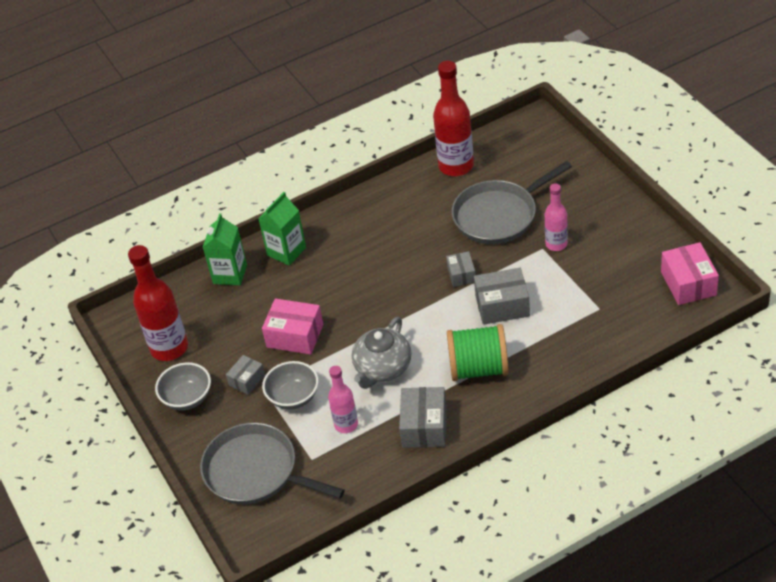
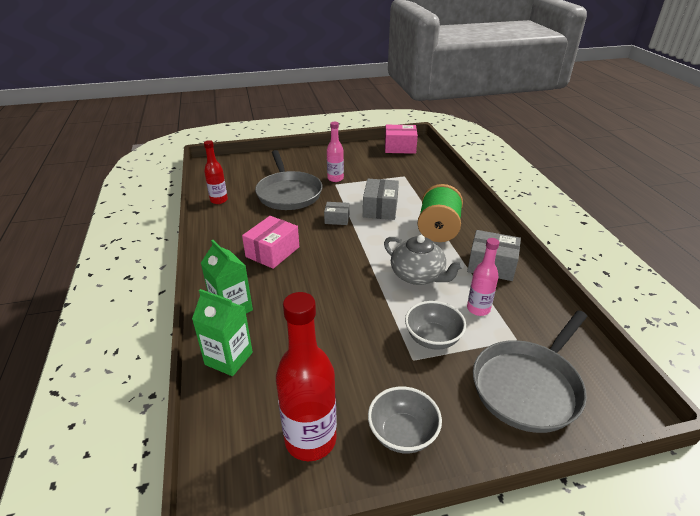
camera: 80 degrees left, 10 degrees down
grey box [226,355,265,395] -> none
pink box [262,299,323,355] -> pink box moved to [242,216,299,269]
red bottle [433,61,474,176] -> red bottle [204,140,228,204], size x0.59

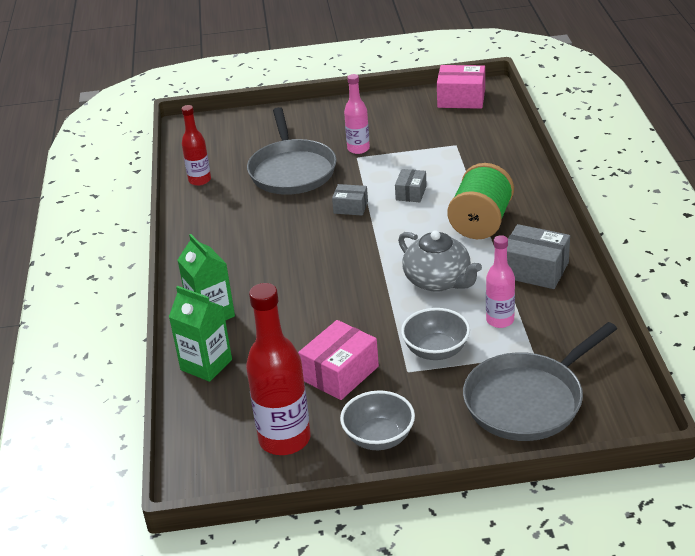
camera: 10 degrees right, 0 degrees up
pink box [242,216,299,269] -> pink box moved to [298,320,379,400]
grey box [363,179,399,220] -> grey box [395,169,427,202], size x0.60

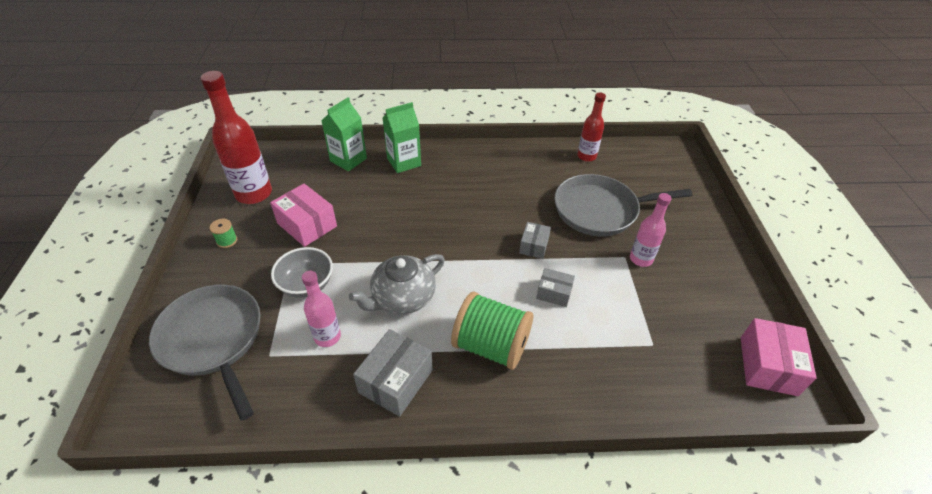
camera: 90 degrees right, 10 degrees up
grey bowl [340,390,415,450] -> green spool [210,219,237,248]

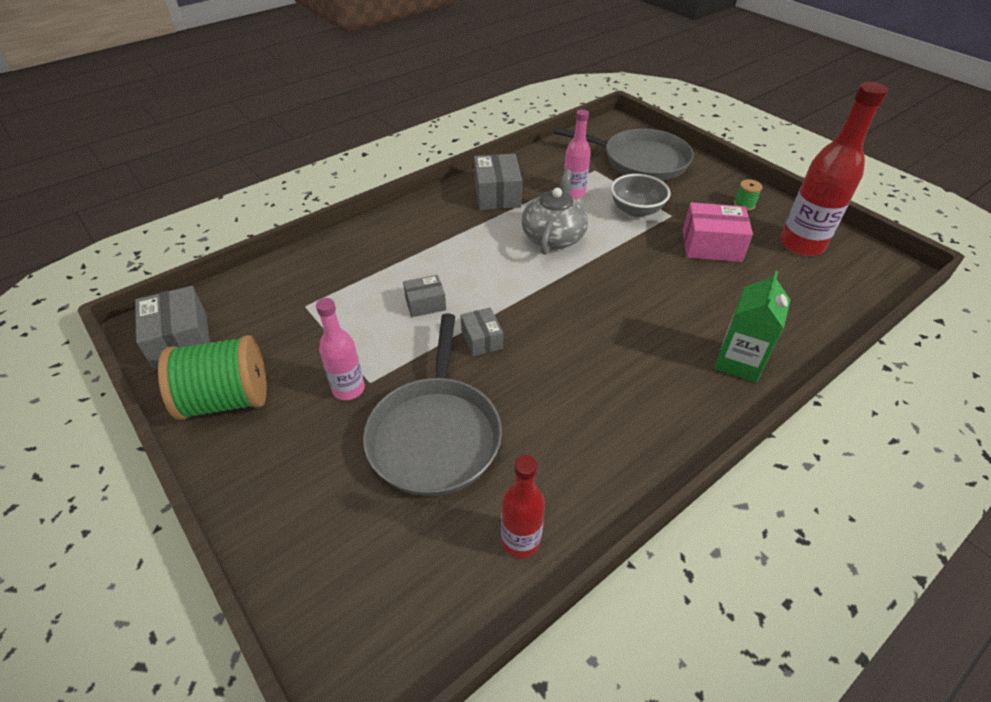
camera: 145 degrees right, 0 degrees up
green carton [321,97,367,171] -> none
green spool [451,292,533,370] -> green spool moved to [158,335,267,420]
grey pan [554,174,693,236] -> grey pan turned 135 degrees clockwise [363,314,502,496]
pink box [741,318,817,396] -> grey box [135,286,210,370]

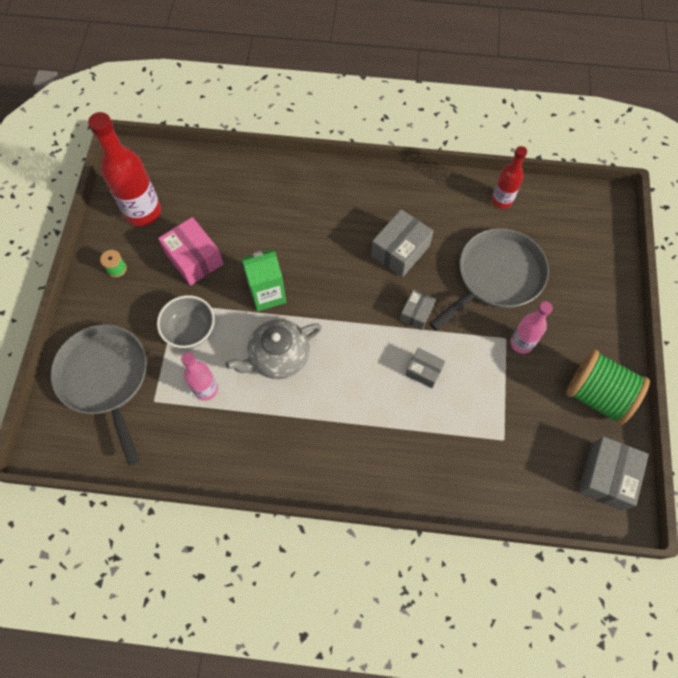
camera: 135 degrees left, 20 degrees up
grey box [474,154,522,210] -> grey box moved to [371,209,434,277]
green carton [714,271,790,383] -> green carton moved to [241,249,286,311]

